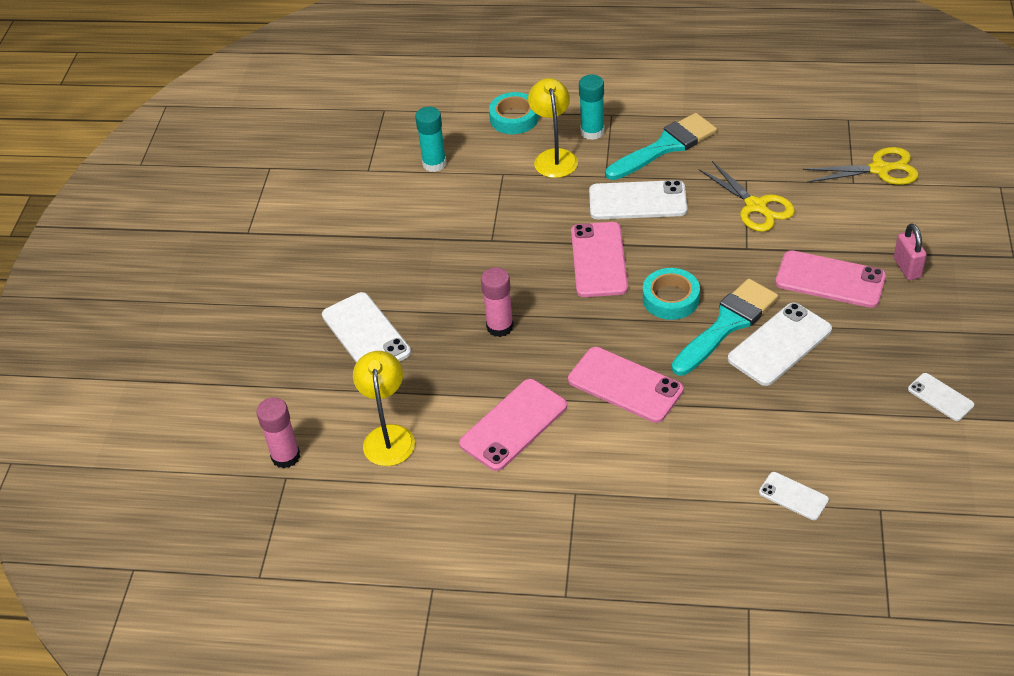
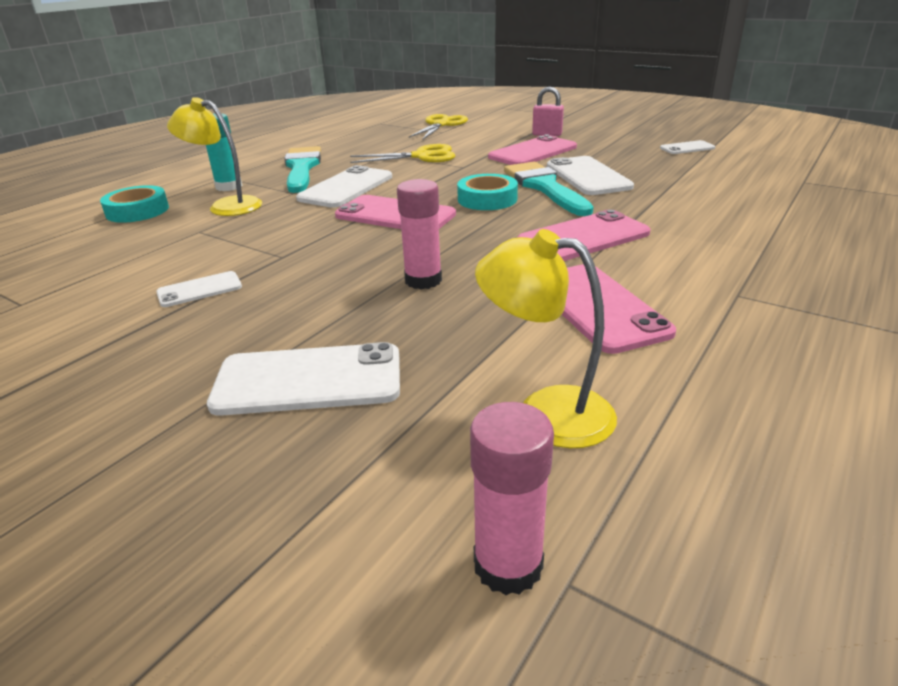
camera: 65 degrees left, 15 degrees down
turquoise glue stick [415,107,447,172] -> none
white phone [759,472,829,520] -> white phone moved to [156,271,242,307]

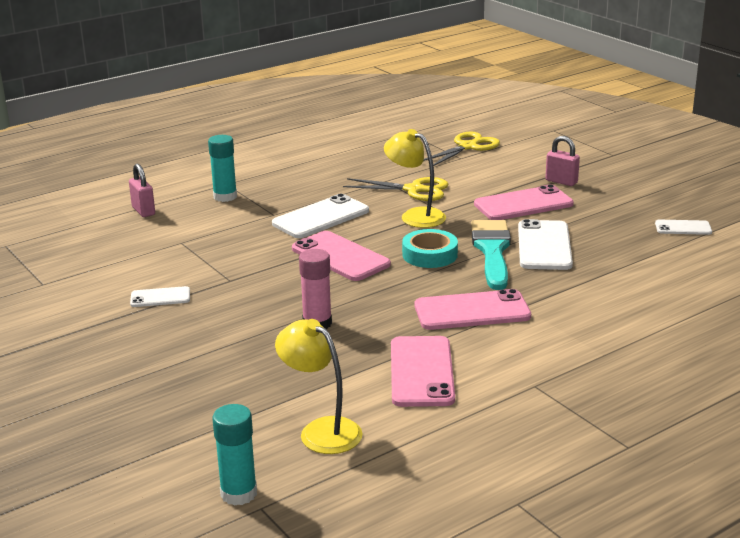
camera: 20 degrees right, 5 degrees down
turquoise tape [100,185,169,223] -> pink padlock [129,164,155,217]
yellow lamp [167,97,262,216] -> yellow lamp moved to [384,129,446,228]
white phone [207,342,400,416] -> none
turquoise brush [284,146,321,193] -> none
pink glue stick [470,402,554,595] -> turquoise glue stick [212,404,257,505]

